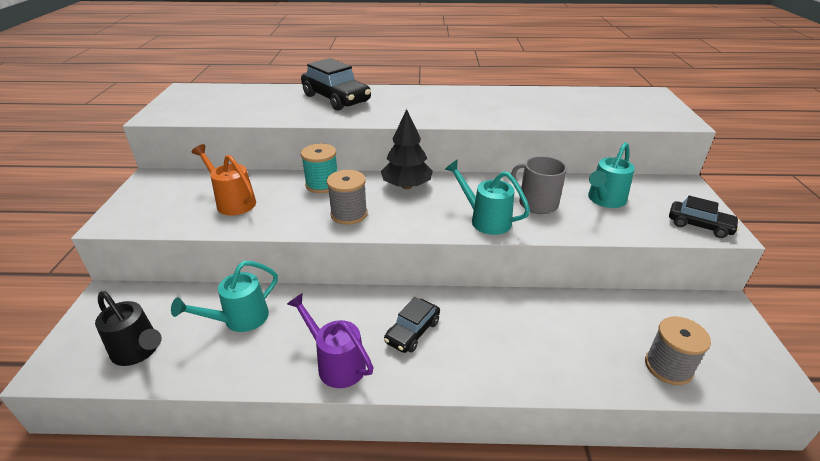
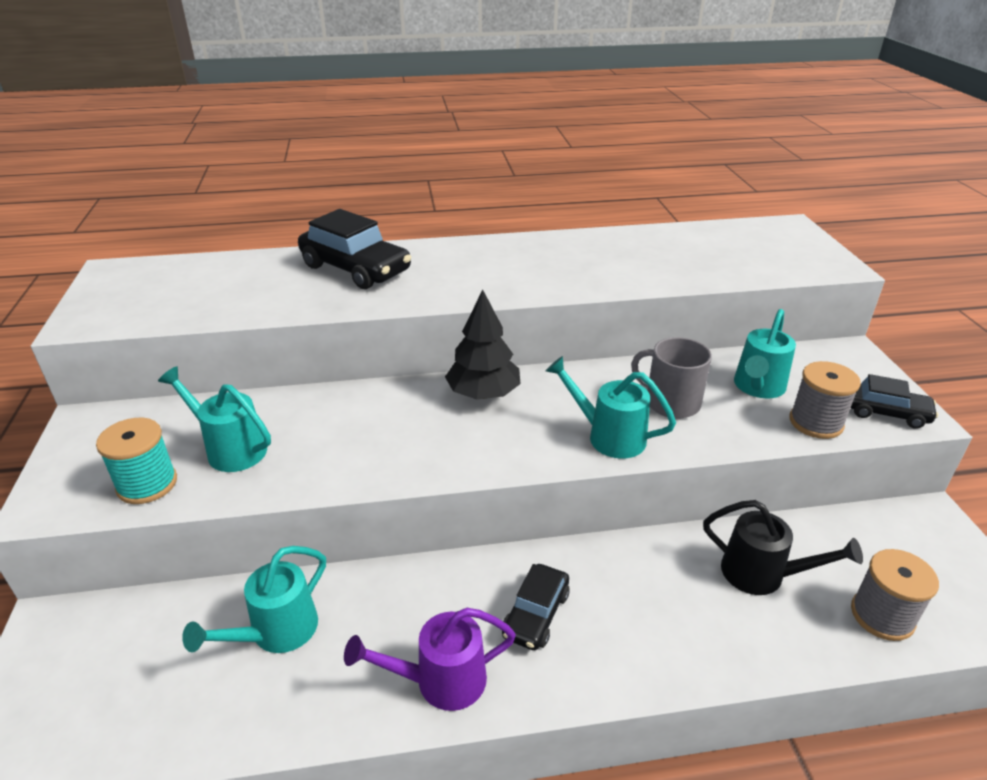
camera: 10 degrees left, 0 degrees up
black watering can [95,291,162,366] -> black watering can moved to [703,500,863,595]
orange watering can [191,144,256,215] -> turquoise watering can [158,366,271,472]
purple watering can [287,293,374,388] -> purple watering can turned 45 degrees counterclockwise [344,608,516,711]
turquoise spool [301,144,337,193] -> turquoise spool moved to [96,418,177,504]
grey spool [327,170,368,225] -> grey spool moved to [790,361,861,439]

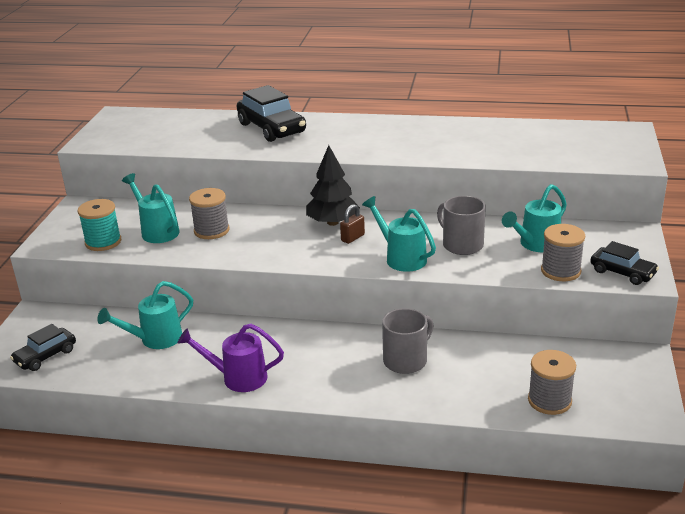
camera: 20 degrees right, 5 degrees down
black car [502,564,570,650] -> black car moved to [10,324,76,371]
black watering can [703,500,863,595] -> none
none -> grey spool [189,188,229,239]
none -> brown padlock [340,204,365,244]
none -> grey mug [382,308,433,374]

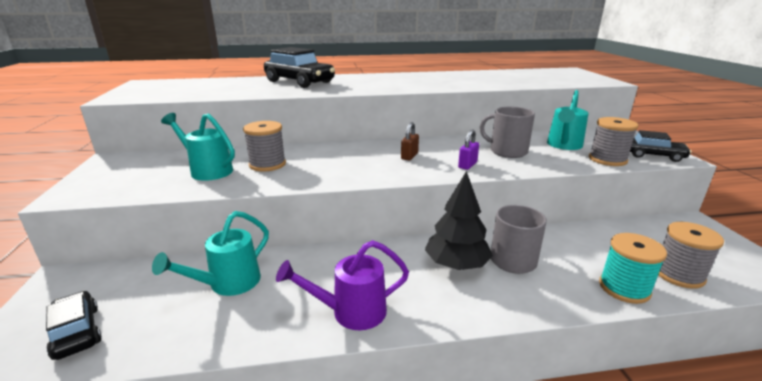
camera: 20 degrees left, 5 degrees down
black car [10,324,76,371] -> black car turned 120 degrees clockwise [46,291,102,360]
turquoise spool [78,199,121,251] -> turquoise spool moved to [599,233,667,304]
black tree [306,145,360,226] -> black tree moved to [425,171,493,270]
turquoise watering can [362,196,436,272] -> purple padlock [458,129,479,170]

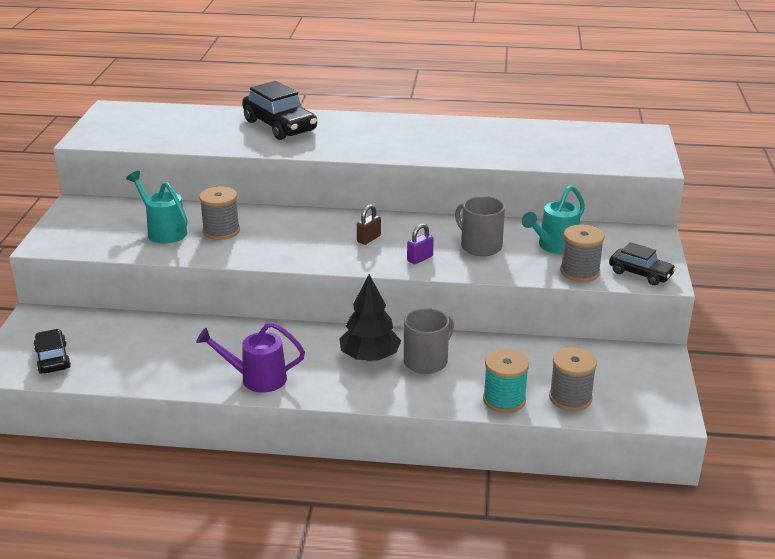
camera: 15 degrees right, 5 degrees up
turquoise watering can [152,211,269,296] -> none

